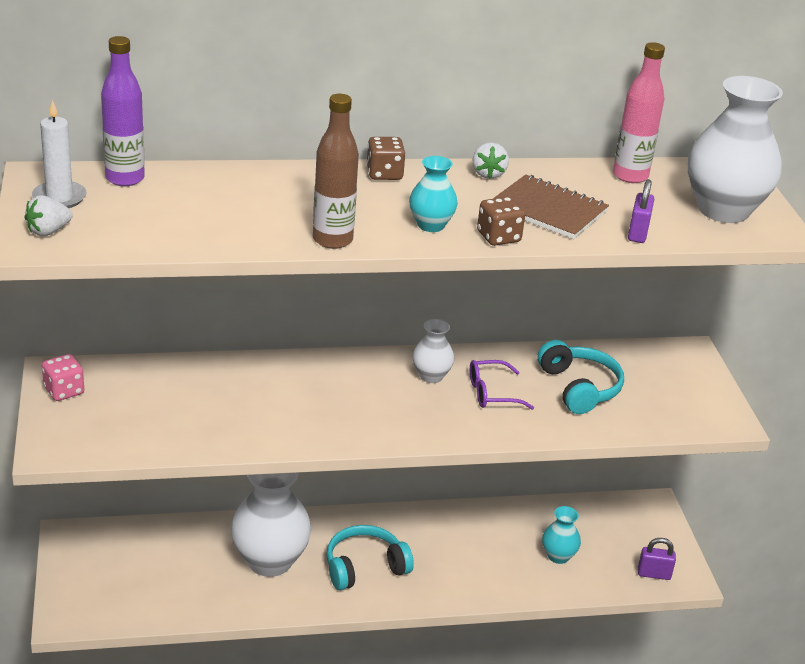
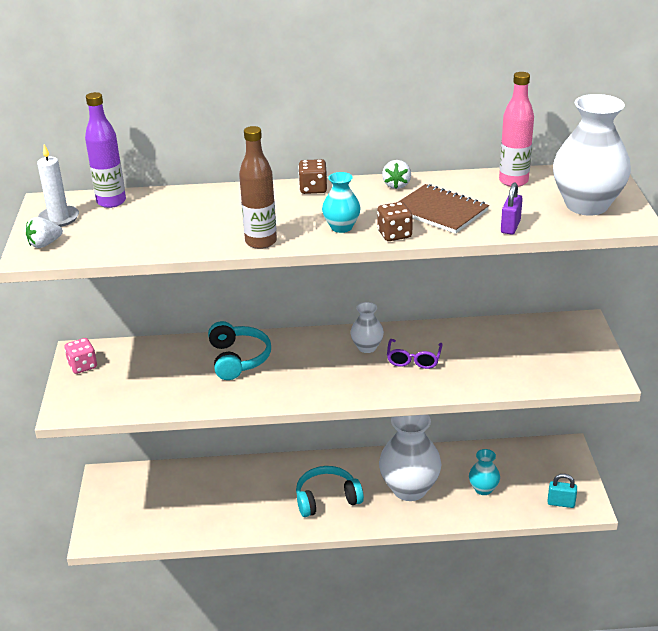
camera: 10 degrees right, 0 degrees up
white vase [231,473,311,577] -> white vase moved to [379,415,442,501]
purple glasses [470,360,534,410] -> purple glasses turned 75 degrees counterclockwise [387,339,443,369]
turquoise headphones [537,340,624,414] -> turquoise headphones moved to [208,321,271,380]
purple padlock [638,538,676,580] -> turquoise padlock [548,474,577,508]

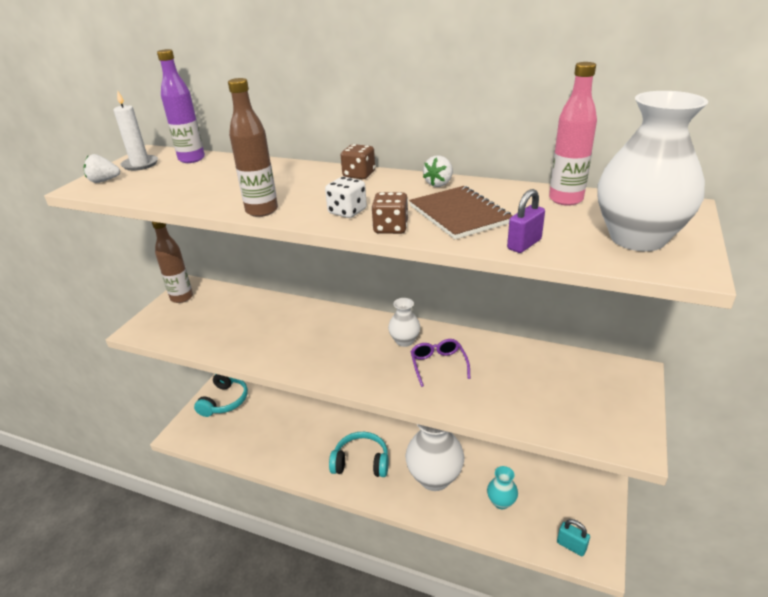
camera: 25 degrees right, 0 degrees up
pink dice [64,338,97,374] -> brown bottle [152,222,193,303]
turquoise headphones [208,321,271,380] -> turquoise headphones moved to [194,374,248,417]
turquoise vase [322,172,361,233] -> white dice [325,177,367,218]
purple glasses [387,339,443,369] -> purple glasses turned 135 degrees clockwise [410,339,471,387]

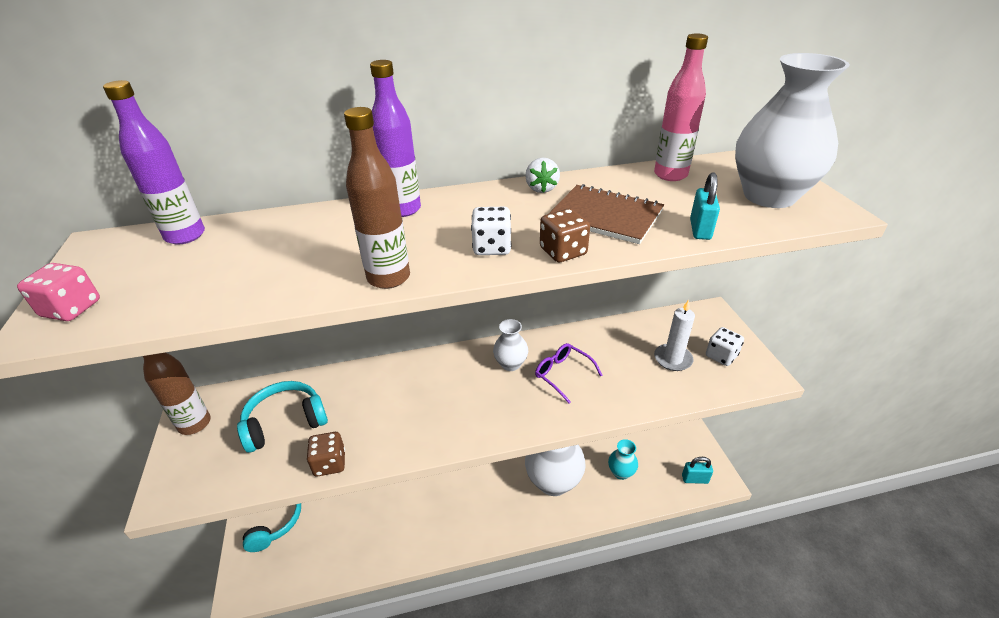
camera: 35 degrees left, 5 degrees up
white strawberry [84,154,120,183] -> pink dice [17,263,100,321]
white candle [113,90,158,171] -> white candle moved to [654,300,695,371]
turquoise headphones [329,432,389,477] -> turquoise headphones moved to [237,381,328,453]
brown dice [341,144,375,179] -> brown dice moved to [307,432,345,477]
purple padlock [507,189,545,253] -> turquoise padlock [690,172,720,240]
none -> purple bottle [370,60,421,217]
none -> white dice [706,327,744,366]

